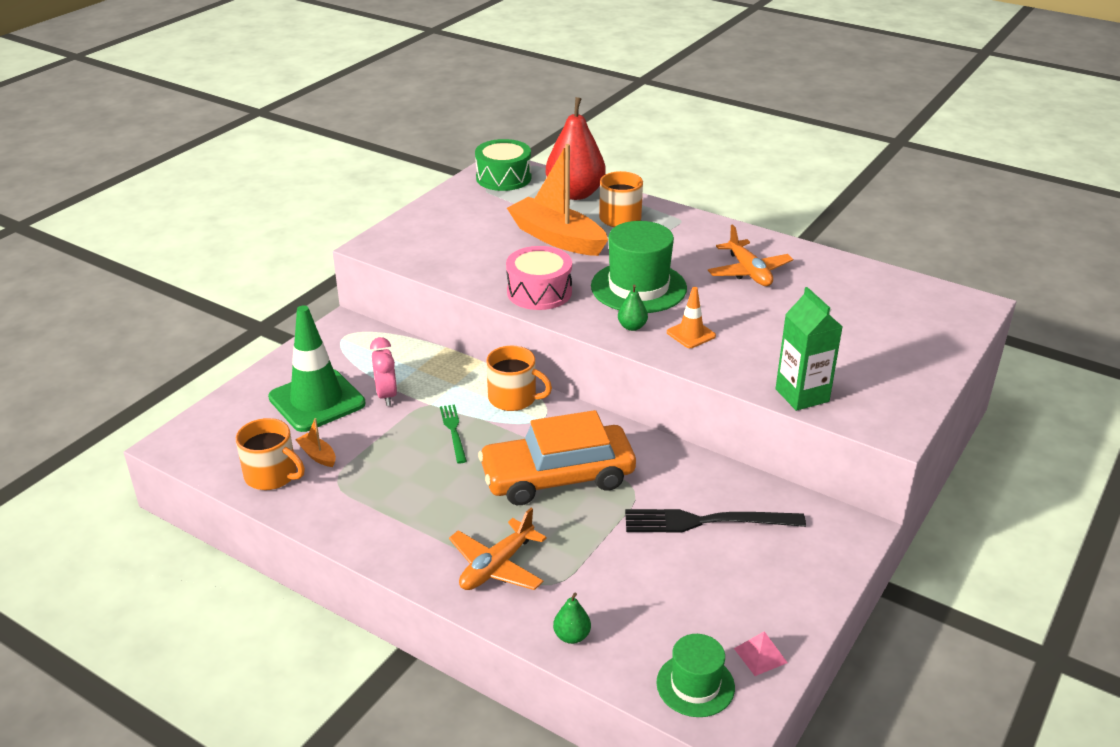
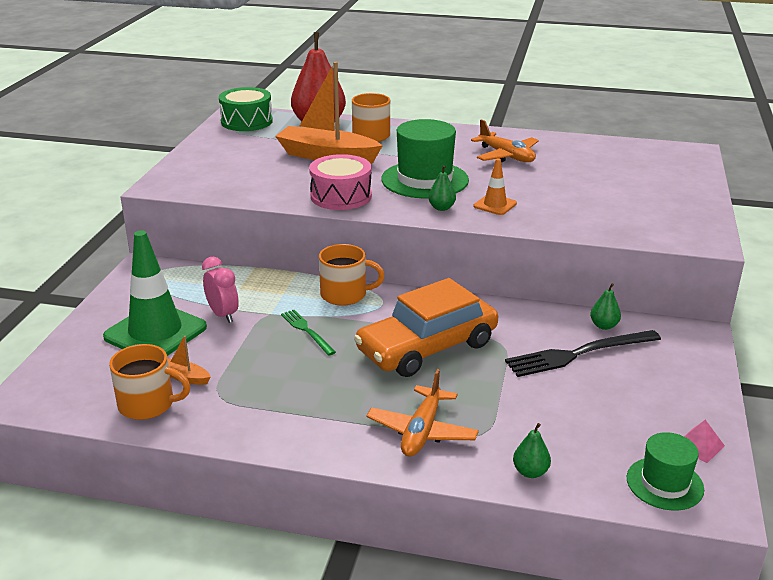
camera: 20 degrees left, 5 degrees down
green carton [775,287,843,411] -> none
none -> green pear [590,283,621,330]

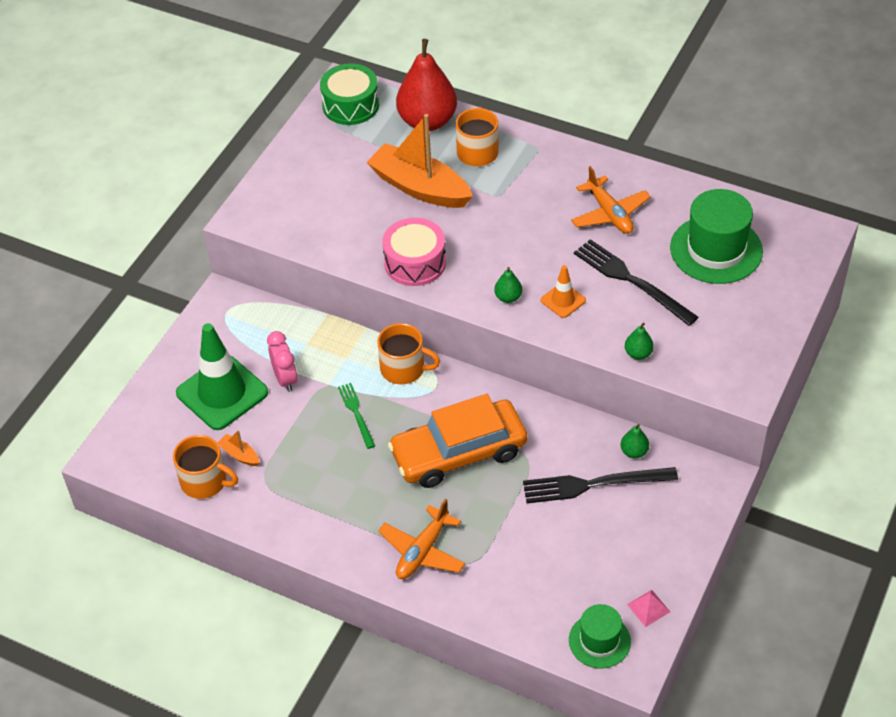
camera: 15 degrees right, 20 degrees up
green hat [381,119,469,198] -> green hat moved to [670,189,763,284]
green pear [513,423,551,478] -> green pear moved to [625,323,654,360]
none -> black fork [574,239,699,326]

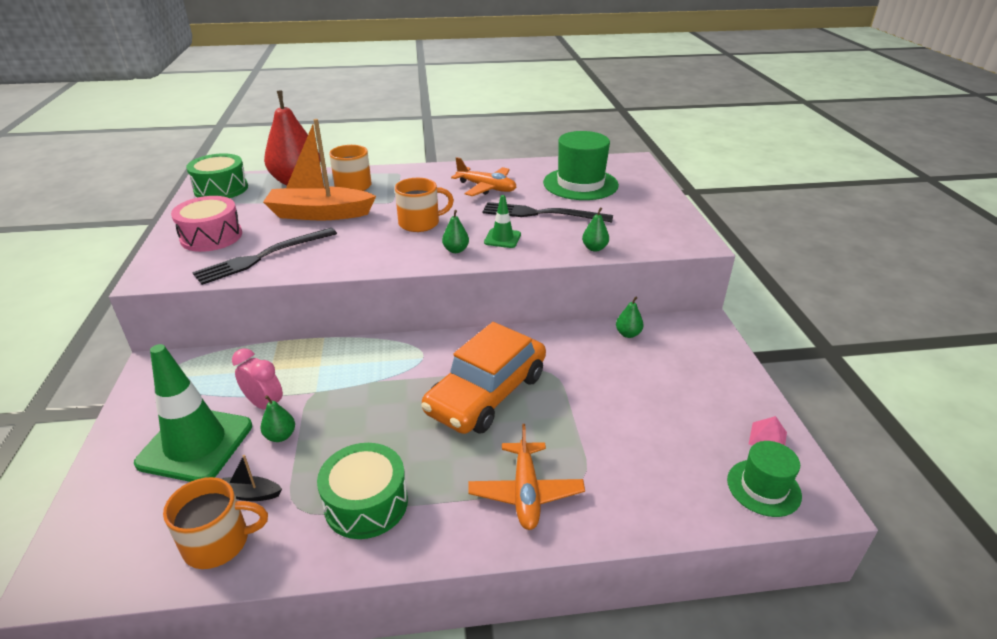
camera: 35 degrees left, 15 degrees down
orange boat [217,430,259,466] -> black boat [223,455,282,501]
green fork [338,383,375,449] -> none
orange mug [377,323,440,384] -> orange mug moved to [395,178,454,232]
pink drum [382,218,446,286] -> pink drum moved to [171,196,242,252]
black fork [523,467,678,503] -> black fork moved to [192,228,337,285]
orange traffic cone [541,265,586,318] -> green traffic cone [484,195,521,248]
none -> green pear [261,395,295,442]
none -> green drum [317,443,408,539]

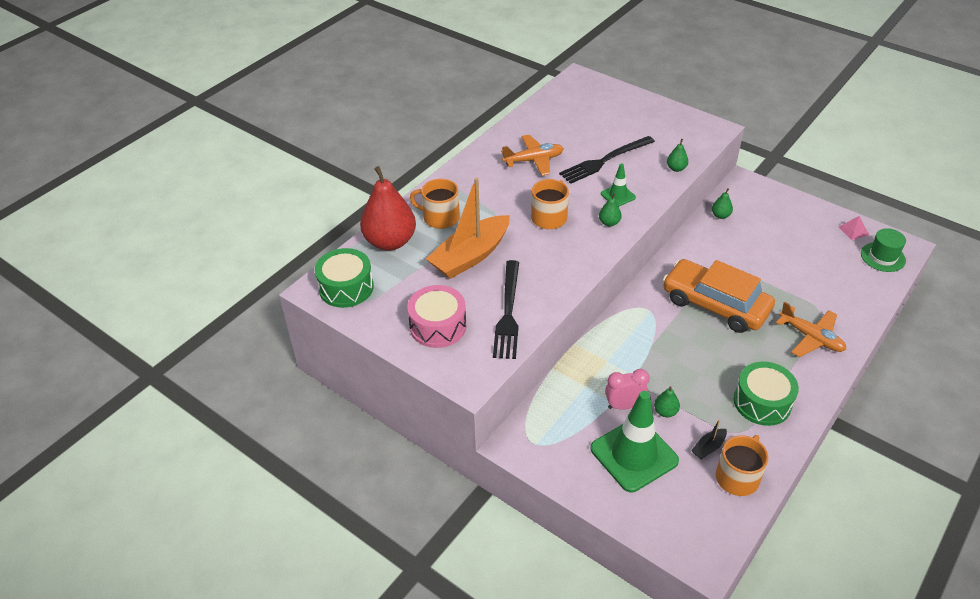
camera: 45 degrees left, 10 degrees up
orange car [421,322,546,434] -> orange car turned 135 degrees clockwise [663,259,775,333]
green hat [543,131,619,200] -> none

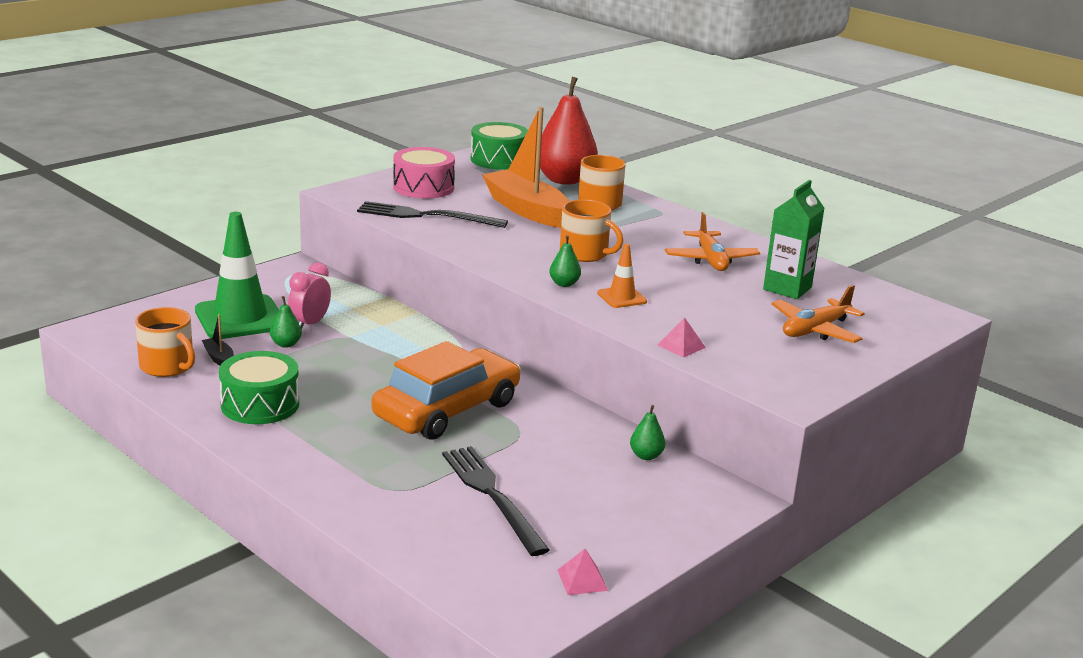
camera: 95 degrees right, 20 degrees down
black fork [559,136,655,184] -> black fork moved to [442,446,550,556]
green traffic cone [601,163,636,206] -> orange traffic cone [597,244,647,308]
pink clock [605,369,650,410] -> pink clock turned 150 degrees counterclockwise [288,263,331,329]
green pear [667,139,688,172] -> pink pyramid [657,317,706,358]
orange plane [776,301,846,357] -> orange plane moved to [771,285,865,343]
green hat [861,228,906,272] -> none
none -> green carton [763,180,825,299]

